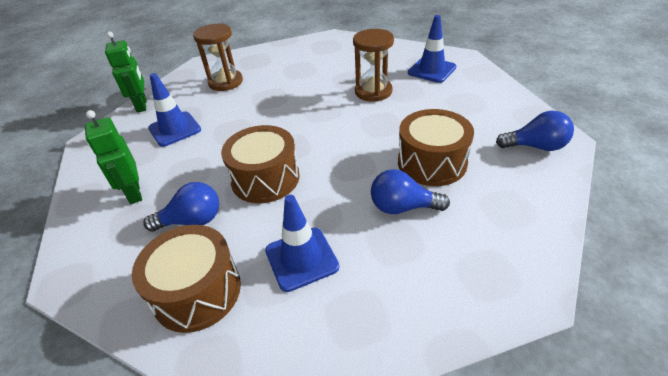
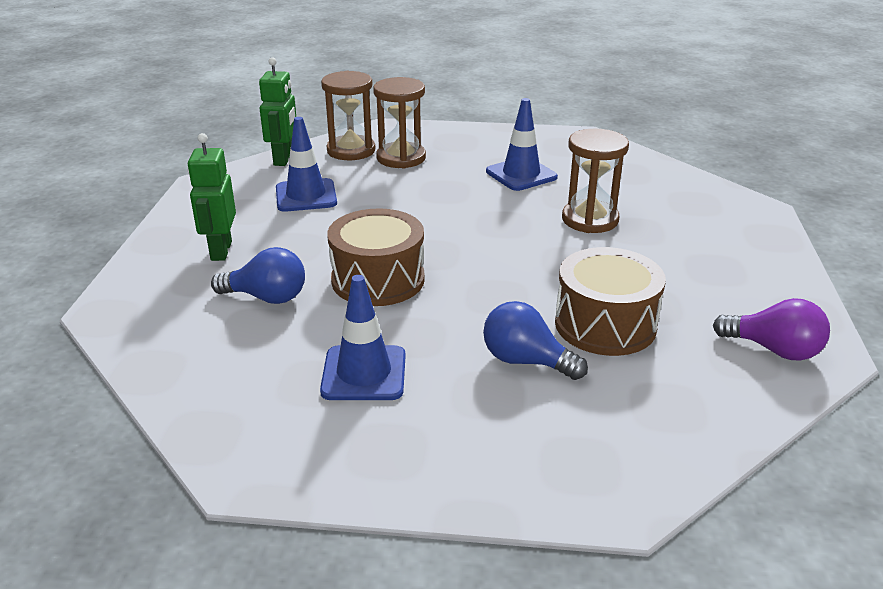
camera: 20 degrees right, 10 degrees down
brown drum [132,225,241,333] -> none
blue traffic cone [408,15,456,83] -> blue traffic cone moved to [486,98,558,191]
blue light bulb [496,111,574,151] -> purple light bulb [713,298,830,360]
none -> brown hourglass [321,71,376,160]

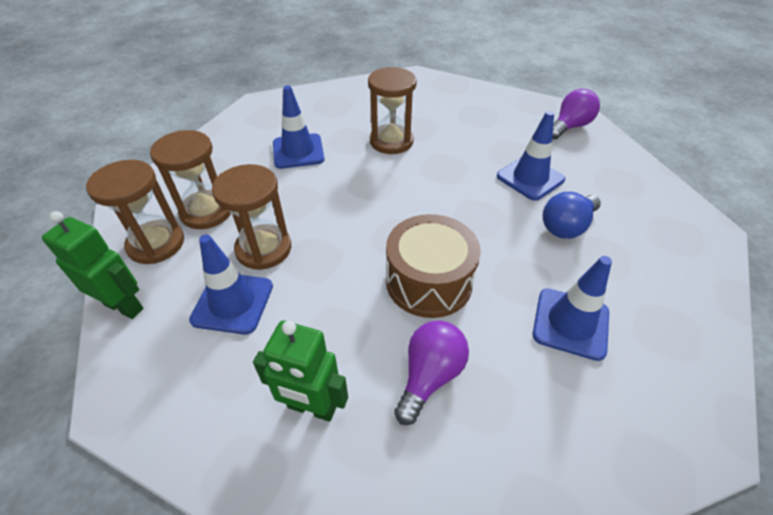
camera: 70 degrees left, 15 degrees up
blue light bulb [211,247,305,304] -> purple light bulb [394,320,469,425]
brown drum [555,247,666,356] -> blue traffic cone [497,111,565,201]
none -> brown hourglass [212,164,291,270]

